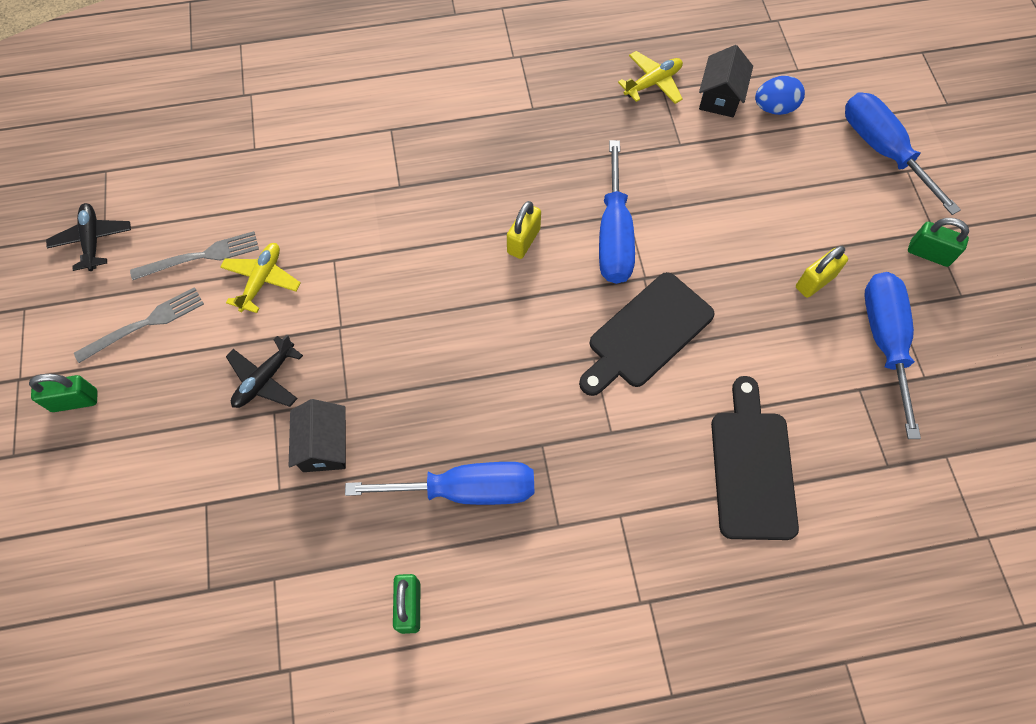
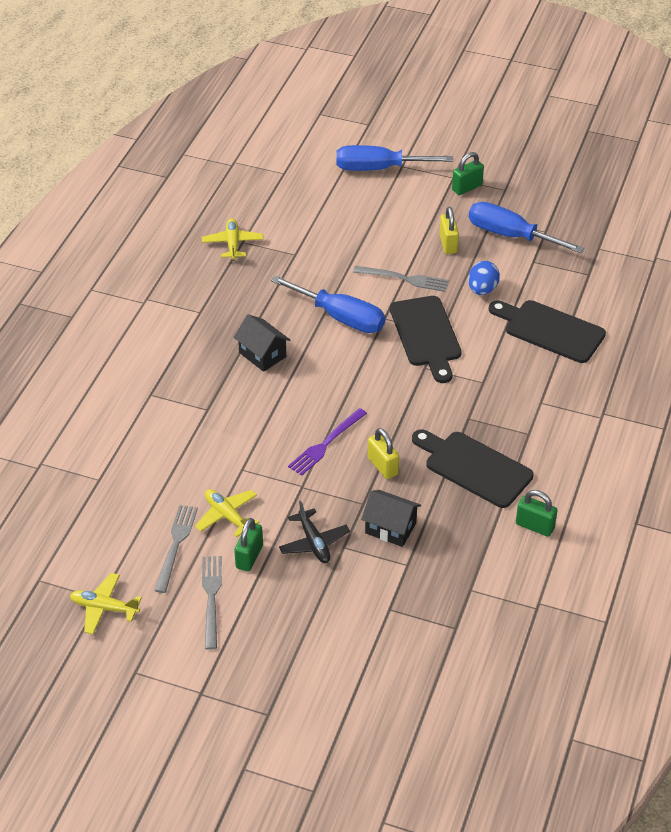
camera: 60 degrees left, 20 degrees down
green padlock [29,374,97,412] -> green padlock moved to [234,518,263,571]
black plane [46,203,131,271] -> yellow plane [70,573,142,634]
blue screwdriver [345,462,534,505] -> black cutting board [412,429,534,508]
yellow padlock [507,201,541,259] -> yellow padlock moved to [368,428,399,479]
black house [699,45,753,117] -> black house moved to [234,314,290,372]
blue egg [755,76,805,115] -> blue egg moved to [468,261,500,295]
none -> purple fork [288,408,367,476]
none -> grey fork [353,266,449,292]

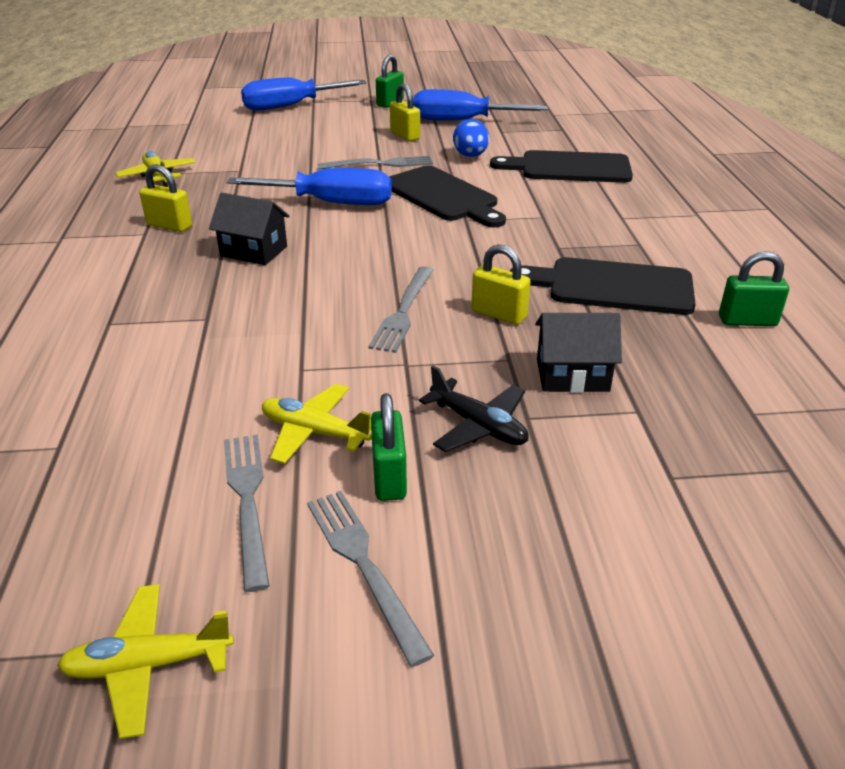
camera: 25 degrees left, 10 degrees down
purple fork [288,408,367,476] -> grey fork [368,266,433,353]
none -> yellow padlock [139,164,192,232]

